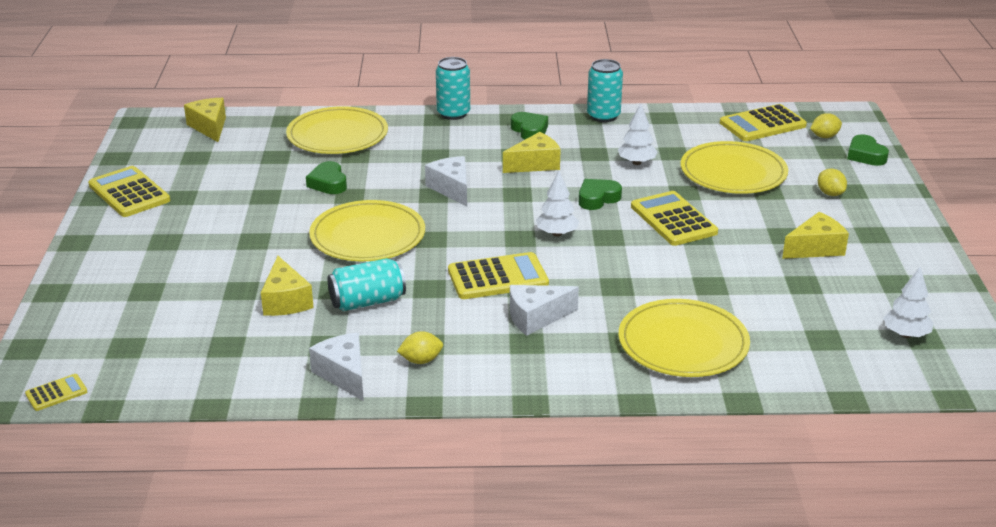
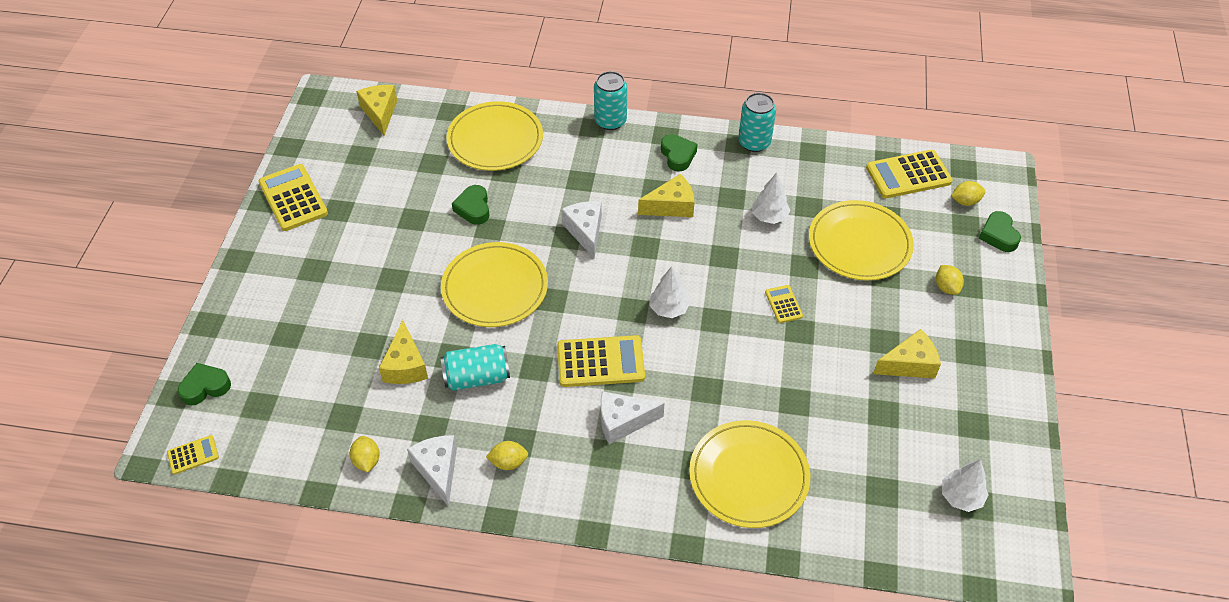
camera: 10 degrees right, 20 degrees up
green heart [579,179,622,210] -> green heart moved to [178,363,231,405]
yellow calculator [631,191,718,246] -> yellow calculator [765,285,803,323], size x0.51
none -> yellow lemon [350,436,380,472]

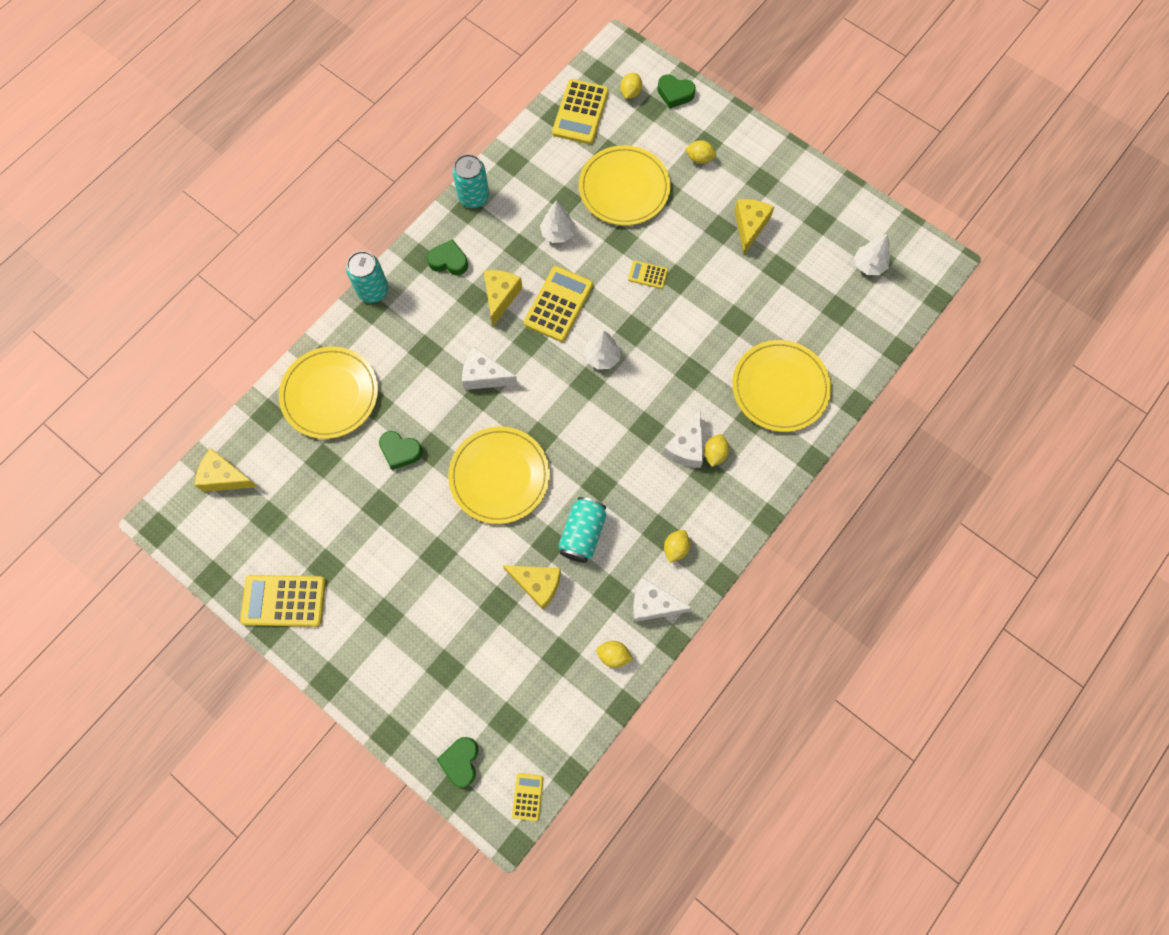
camera: 60 degrees left, 20 degrees up
yellow calculator [557,335,645,387] -> yellow calculator moved to [524,266,593,342]
none -> yellow lemon [704,434,729,467]

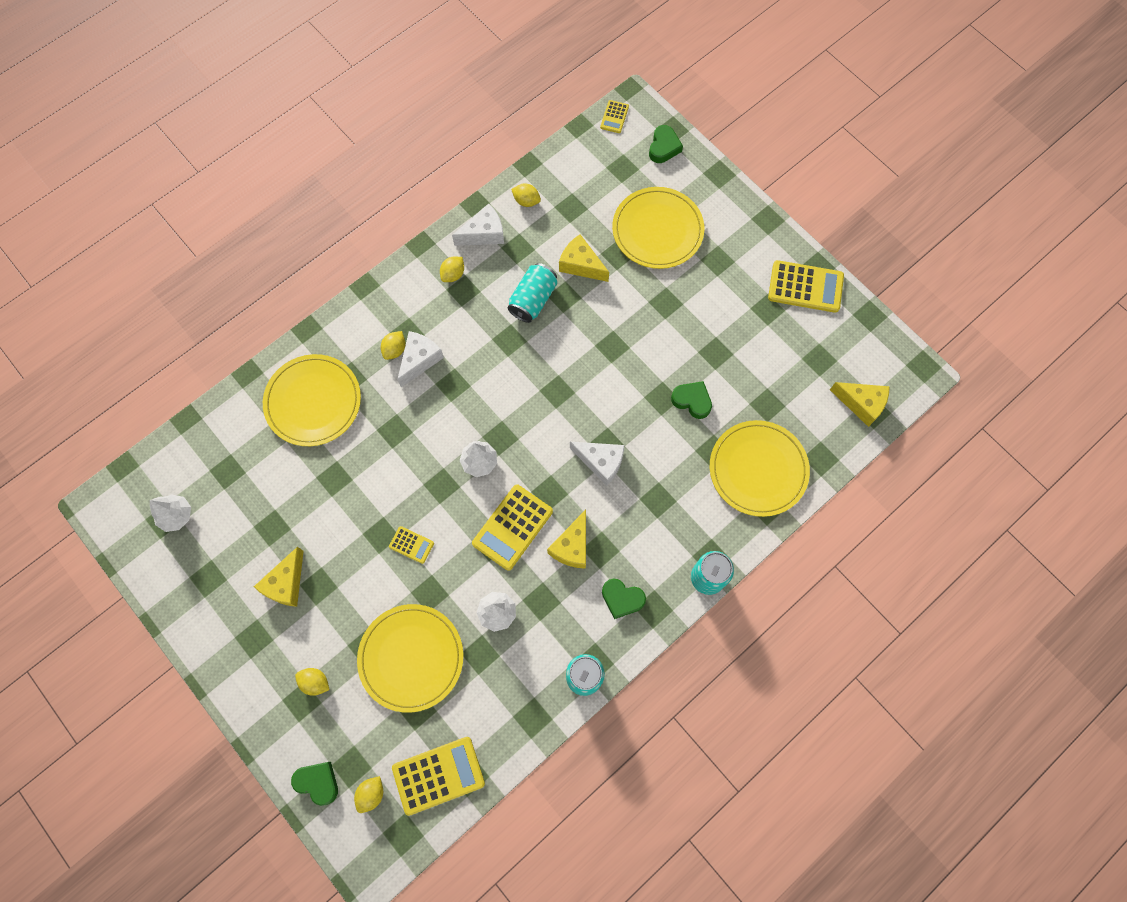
camera: 170 degrees left, 0 degrees up
yellow plate [448,426,550,524] -> yellow plate moved to [612,187,704,269]
yellow calculator [552,79,609,144] -> yellow calculator turned 45 degrees clockwise [392,737,485,816]
white cheese [633,577,692,622] -> white cheese turned 45 degrees counterclockwise [452,203,504,246]

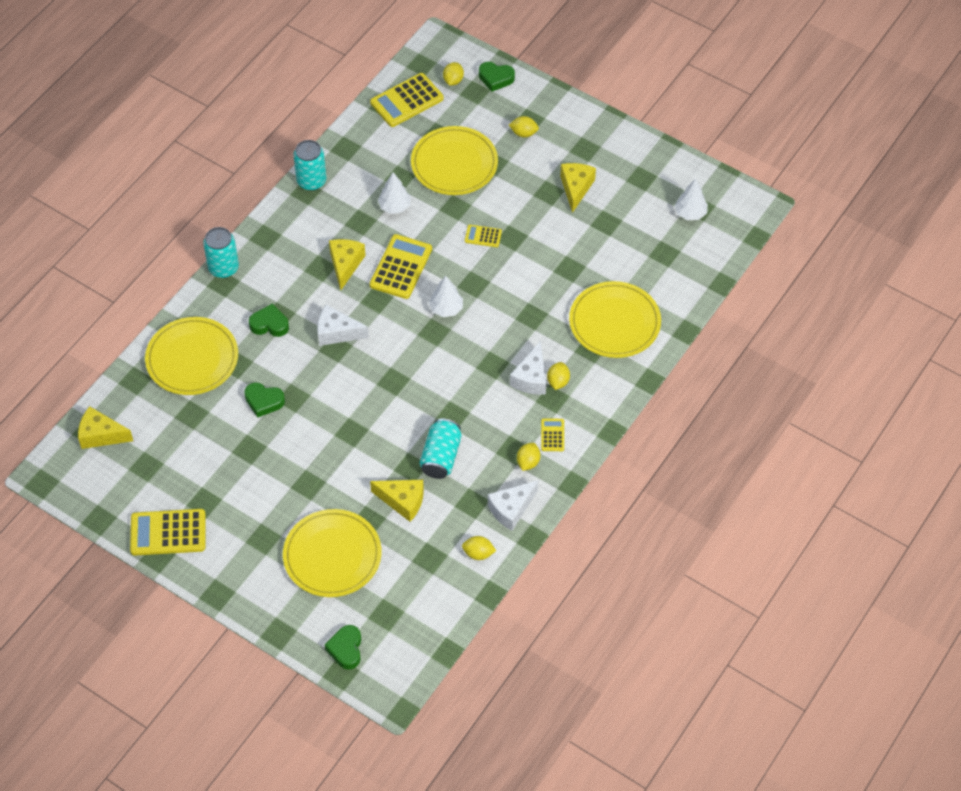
camera: 165 degrees right, 15 degrees down
yellow calculator [600,100,629,133] -> yellow calculator moved to [541,418,564,451]
green heart [602,579,646,619] -> green heart moved to [249,304,289,337]

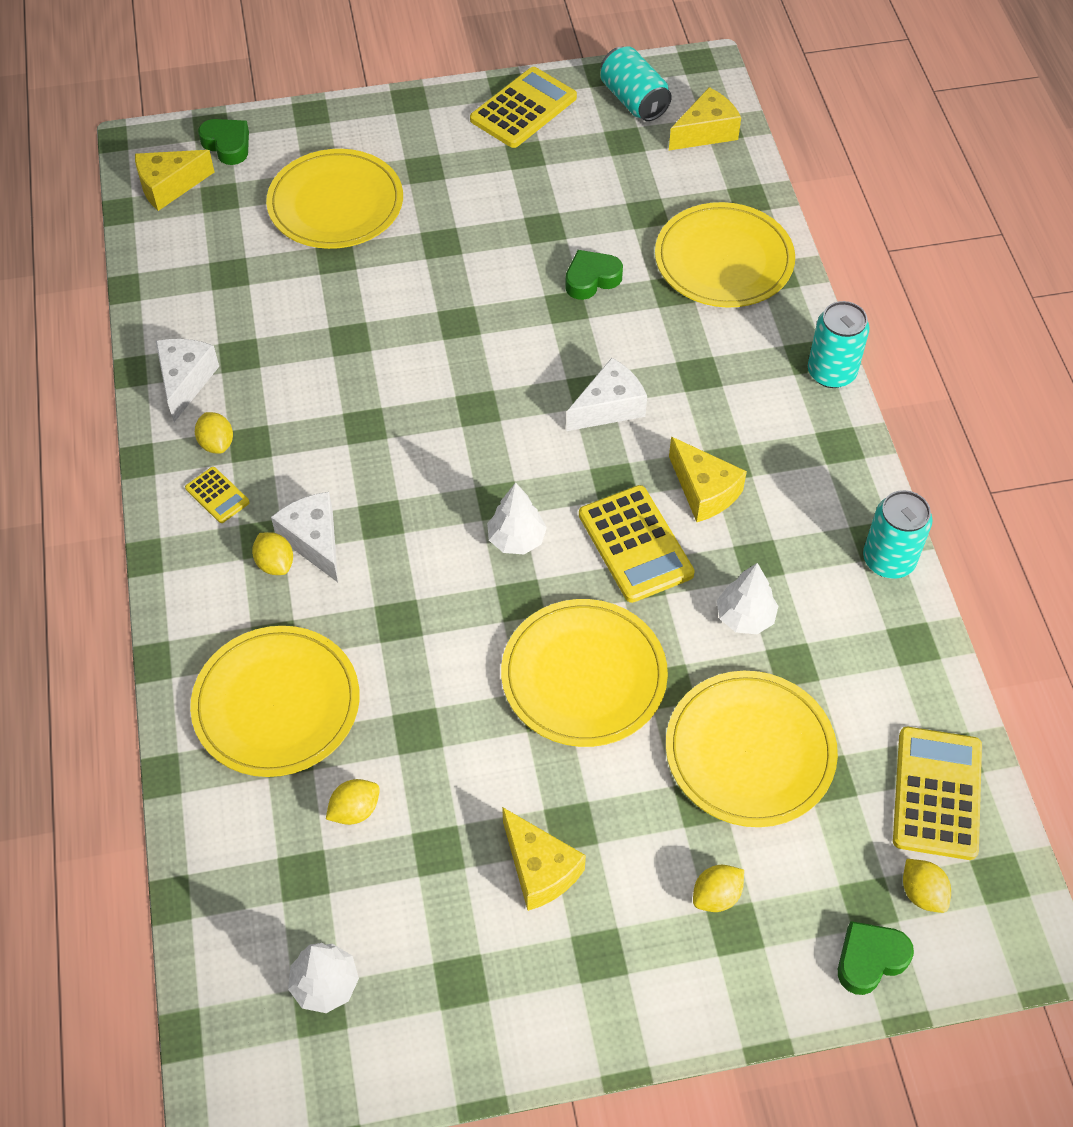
camera: 135 degrees right, 0 degrees up
green heart [249,304,289,337] -> none
yellow cheese [370,480,424,522] -> yellow cheese moved to [135,150,214,211]
turquoise can [419,419,462,479] -> turquoise can moved to [600,46,672,121]
yellow lemon [462,536,496,560] -> yellow lemon moved to [326,779,380,825]
yellow calculator [465,225,502,247] -> yellow plate [501,599,668,747]

